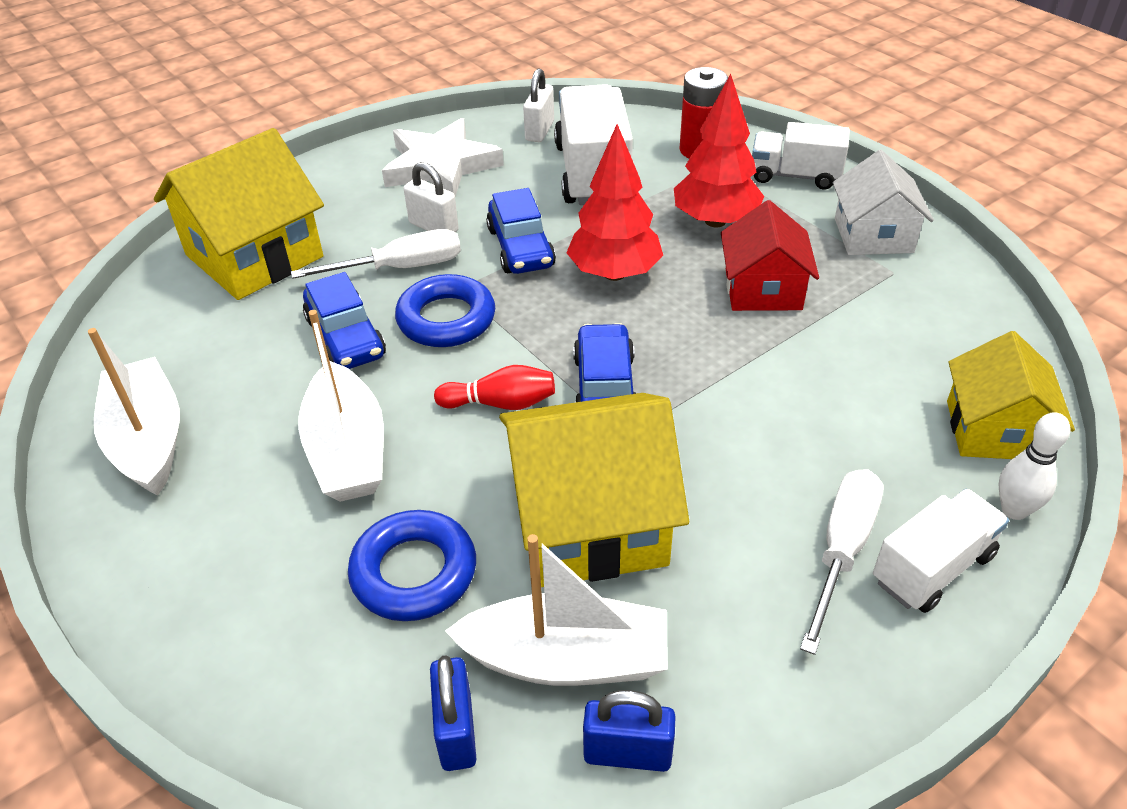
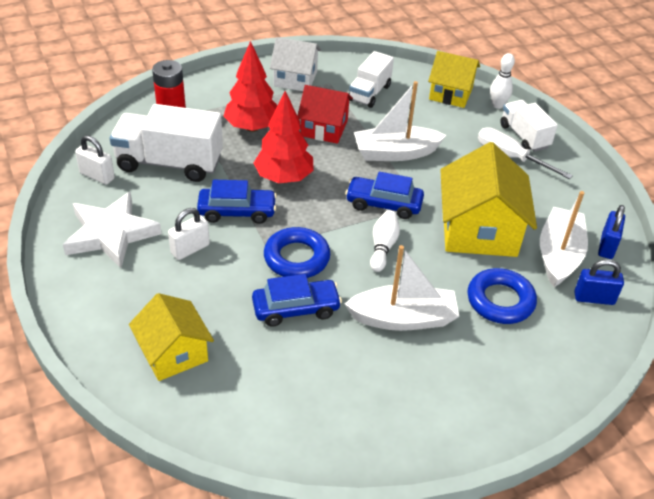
camera: 80 degrees left, 0 degrees up
white boat [88,328,180,496] -> white boat moved to [354,81,446,161]
yellow house [154,128,324,300] -> yellow house [129,293,214,381], size x0.64
white screwdriver [291,229,461,279] -> none
red bowling pin [434,365,555,410] -> white bowling pin [370,210,400,272]
white truck [752,122,850,190] -> white truck moved to [349,51,394,108]

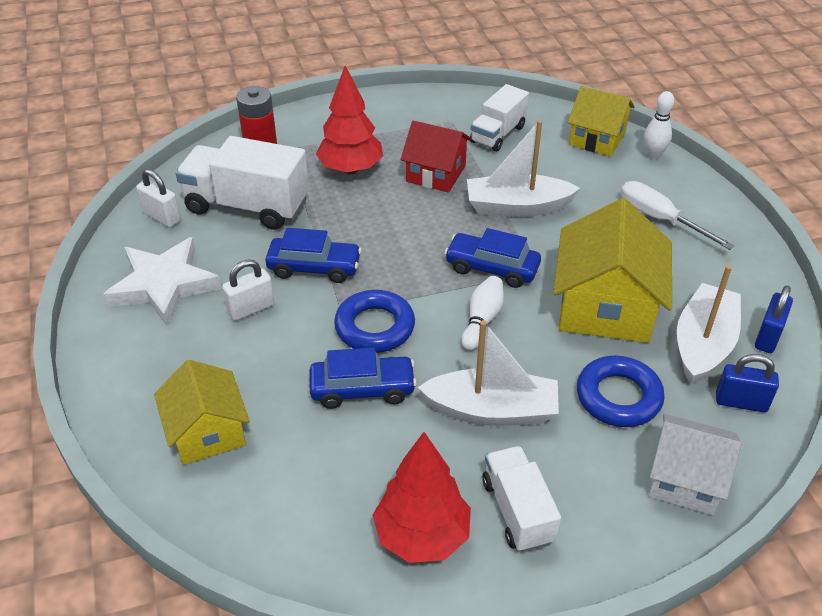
camera: 10 degrees right, 0 degrees up
red tree [253,91,314,183] -> red tree moved to [373,432,471,563]
white house [270,37,321,91] -> white house moved to [648,414,742,515]
white truck [500,100,558,152] -> white truck moved to [482,446,561,552]

